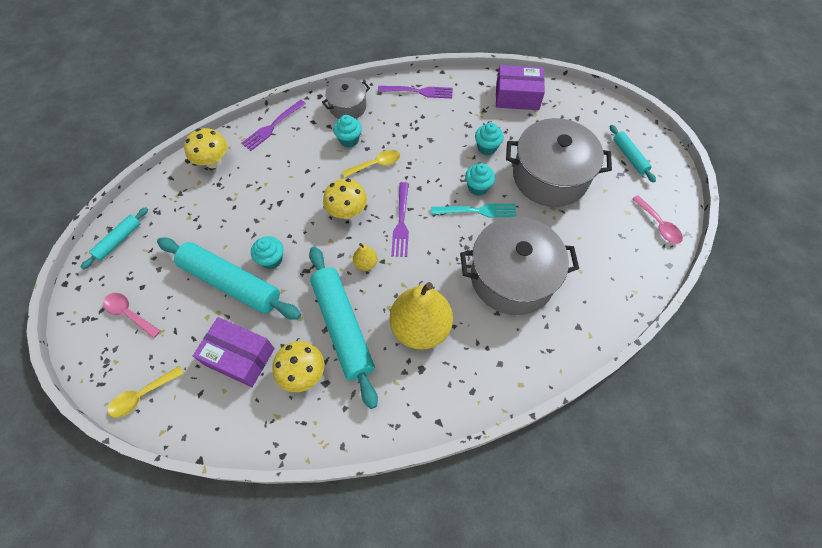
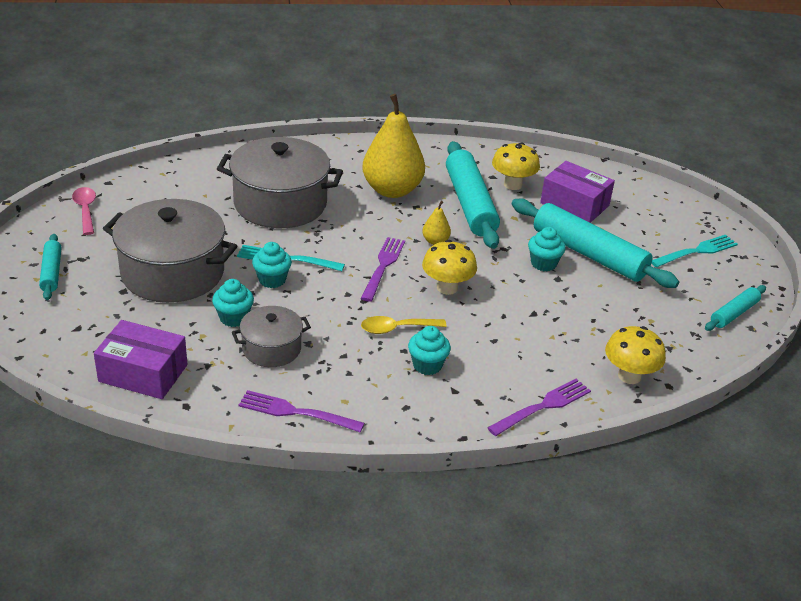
camera: 170 degrees left, 25 degrees down
pink spoon [103,293,161,338] -> turquoise fork [652,235,738,267]
yellow spoon [108,366,184,418] -> none
grey pot [322,78,370,119] -> grey pot moved to [232,306,311,367]

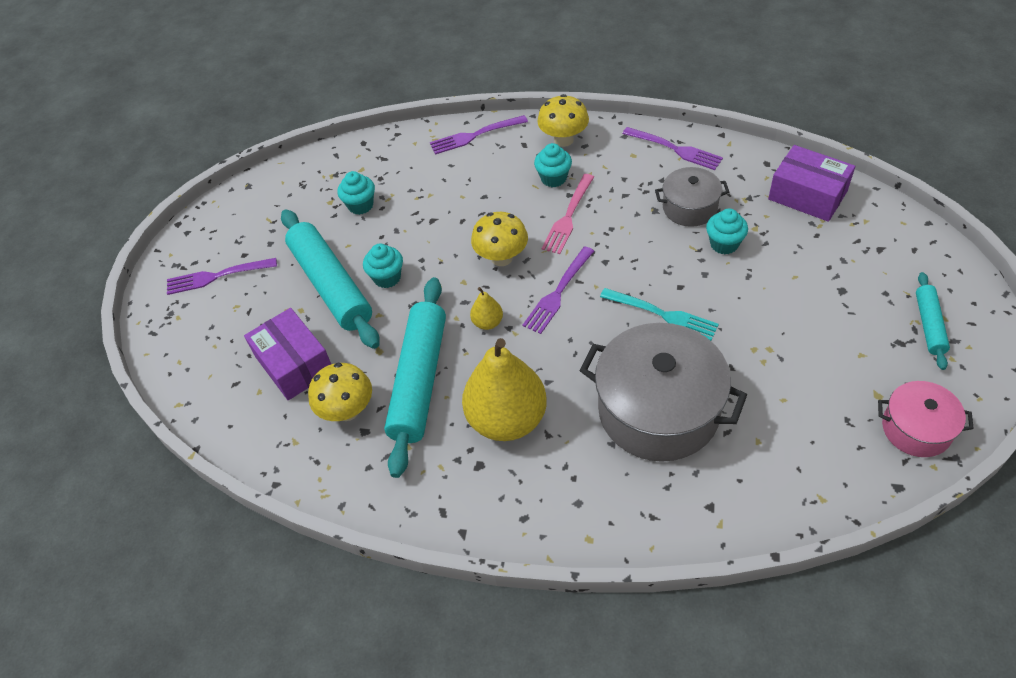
camera: 155 degrees left, 15 degrees up
pink spoon [72,187,96,235] -> pink pot [878,381,974,457]
grey pot [103,199,237,303] -> none
turquoise cupcake [252,242,292,288] -> turquoise cupcake moved to [337,171,375,215]
yellow spoon [361,316,447,334] -> pink fork [542,174,594,254]
yellow mushroom [605,326,666,384] -> yellow mushroom moved to [537,94,589,147]
turquoise fork [652,235,738,267] -> purple fork [167,258,277,295]
turquoise rolling pin [705,285,766,331] -> none

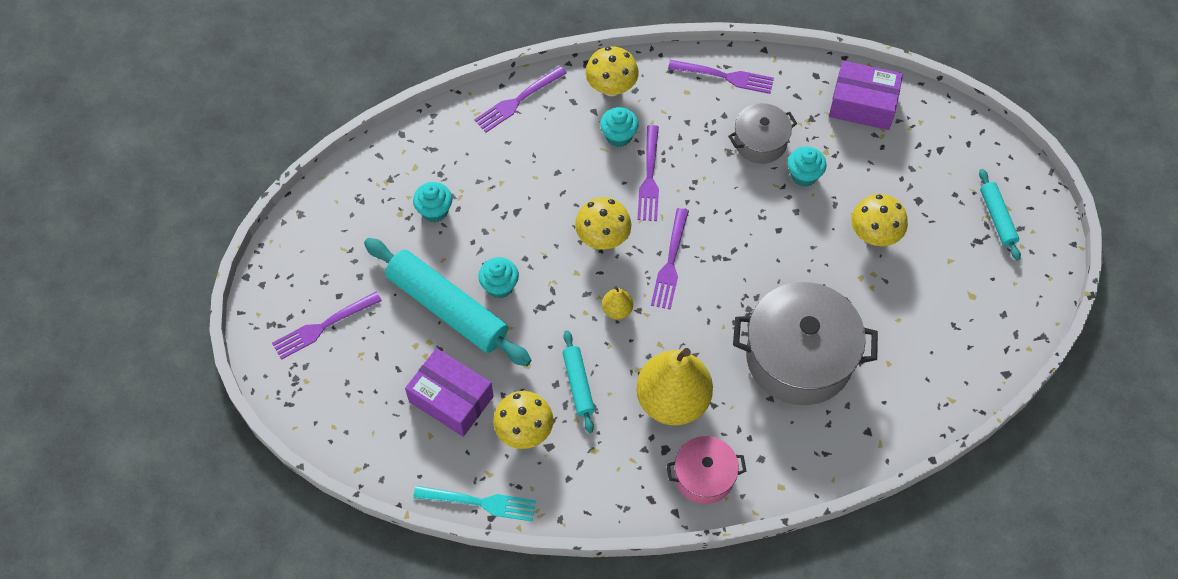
camera: 25 degrees left, 10 degrees up
turquoise rolling pin [384,277,446,478] -> turquoise rolling pin [563,330,595,433], size x0.51
pink fork [542,174,594,254] -> purple fork [637,125,659,221]
turquoise fork [600,288,719,341] -> turquoise fork moved to [413,486,536,522]
pink pot [878,381,974,457] -> pink pot moved to [666,436,746,504]
none -> yellow mushroom [851,194,908,246]

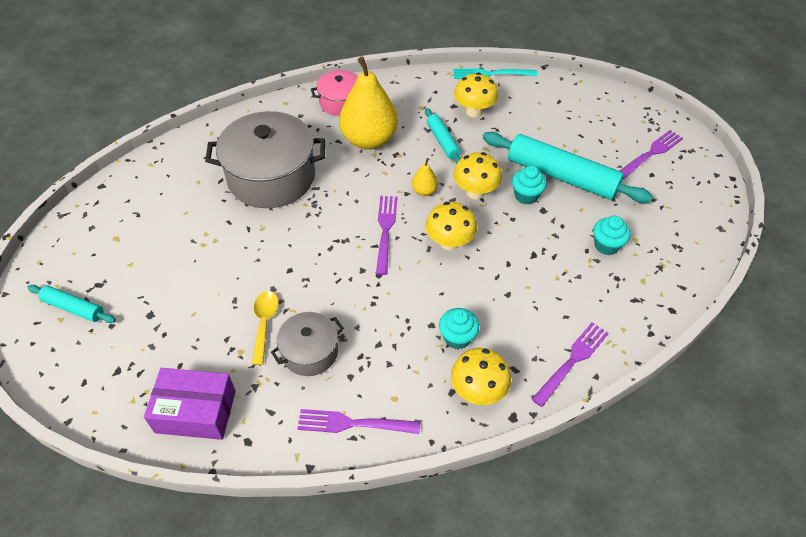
camera: 170 degrees right, 10 degrees down
purple box [405,348,494,437] -> none
purple fork [637,125,659,221] -> none
turquoise cupcake [788,146,827,187] -> yellow spoon [252,291,279,365]
yellow mushroom [851,194,908,246] -> yellow mushroom moved to [453,152,502,199]
turquoise rolling pin [979,169,1021,261] -> turquoise rolling pin turned 45 degrees counterclockwise [27,285,116,323]

